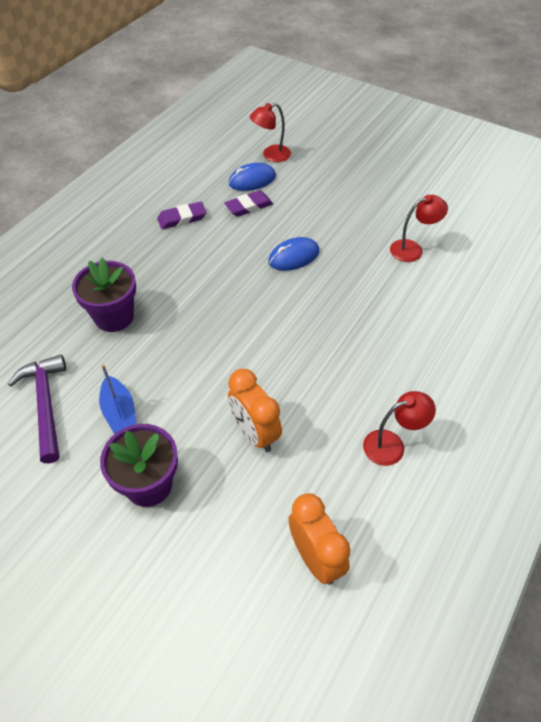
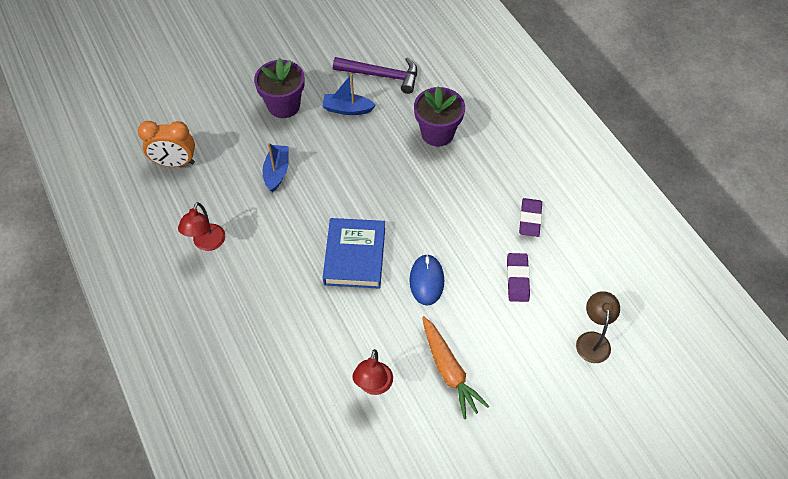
camera: 120 degrees right, 5 degrees up
blue mouse [228,163,276,191] -> none
orange clock [228,369,282,452] -> blue boat [262,143,289,193]
red lamp [250,103,291,162] -> brown lamp [576,291,620,363]
none -> blue book [323,218,385,289]
none -> orange carrot [422,316,490,419]

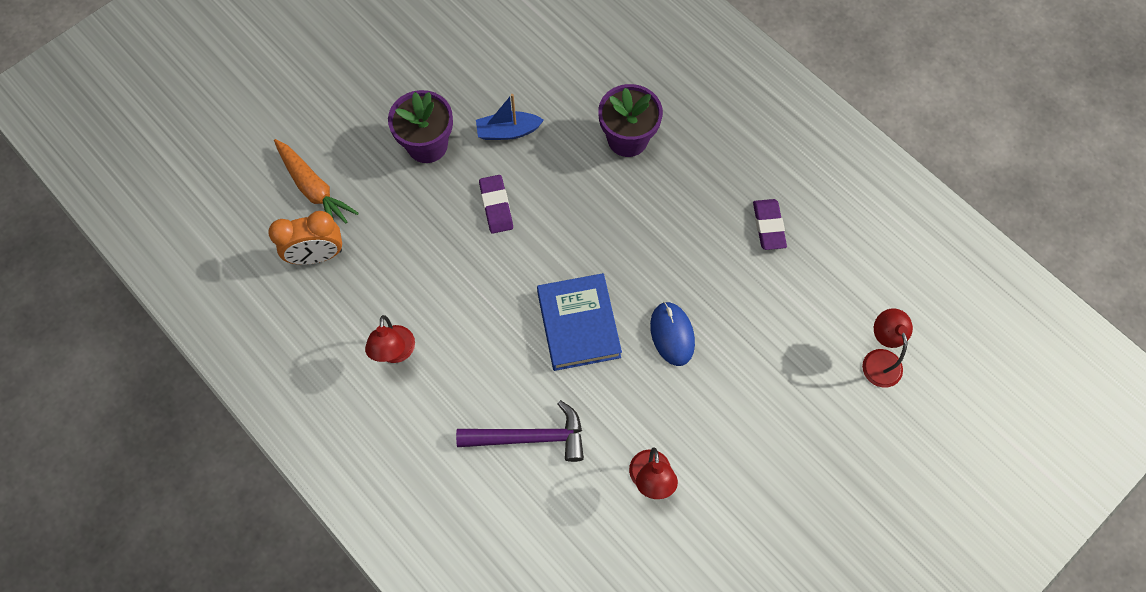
camera: 15 degrees left, 10 degrees up
blue boat [262,143,289,193] -> none
purple hammer [333,57,417,94] -> purple hammer moved to [456,400,584,462]
orange carrot [422,316,490,419] -> orange carrot moved to [274,139,359,223]
purple eraser [507,253,530,302] -> purple eraser moved to [479,175,513,234]
brown lamp [576,291,620,363] -> red lamp [862,308,913,388]

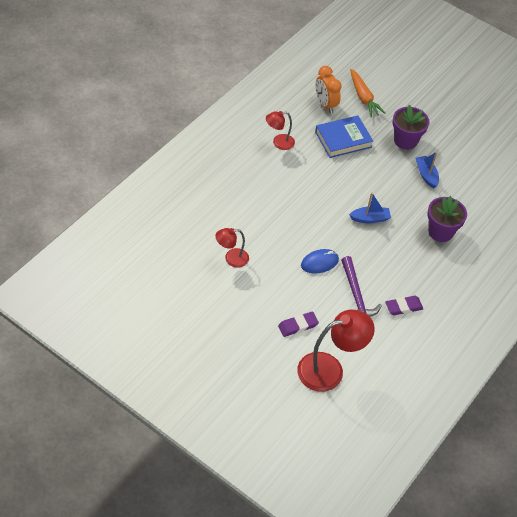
camera: 75 degrees right, 15 degrees down
orange carrot [274,139,359,223] -> orange carrot turned 60 degrees counterclockwise [350,69,386,117]
purple hammer [456,400,584,462] -> purple hammer moved to [341,256,382,317]
purple eraser [479,175,513,234] -> purple eraser moved to [278,311,319,337]
blue book [537,273,622,371] -> blue book moved to [315,115,373,158]
red lamp [862,308,913,388] -> red lamp [297,310,375,392], size x1.79
none -> blue boat [349,192,391,223]

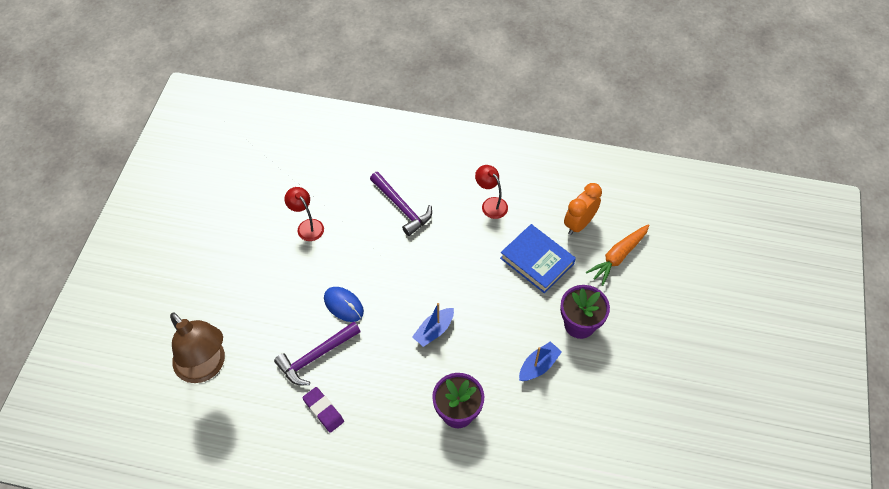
camera: 70 degrees right, 5 degrees up
purple eraser [278,311,319,337] -> none
red lamp [297,310,375,392] -> brown lamp [170,312,225,383]
blue boat [349,192,391,223] -> blue boat turned 75 degrees clockwise [412,303,454,347]
none -> purple hammer [370,172,432,236]

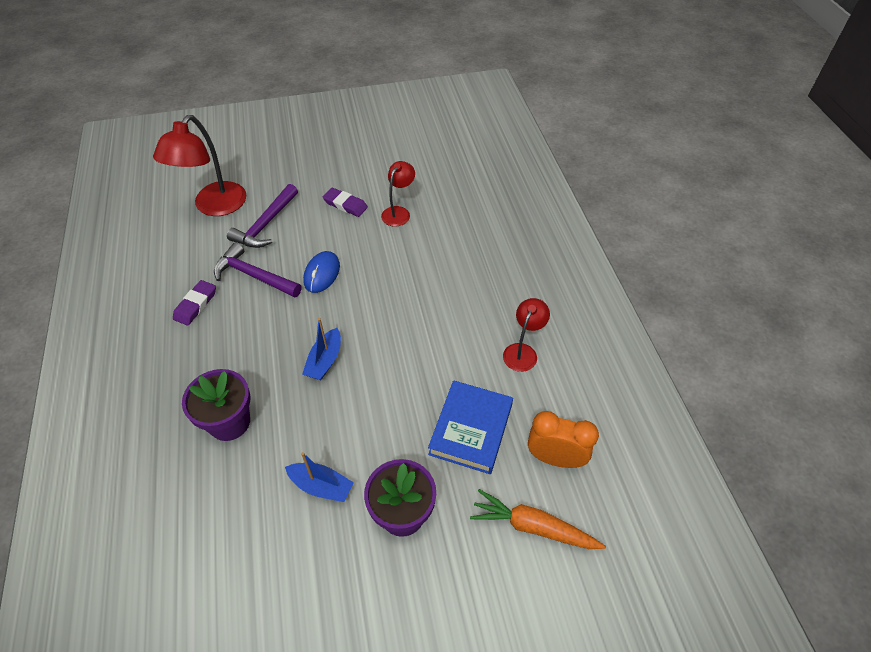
camera: 65 degrees right, 5 degrees down
brown lamp [170,312,225,383] -> red lamp [153,115,246,216]
purple hammer [370,172,432,236] -> purple hammer moved to [227,184,298,248]
blue boat [412,303,454,347] -> blue boat turned 90 degrees counterclockwise [302,318,341,380]
none -> purple eraser [323,188,368,217]

